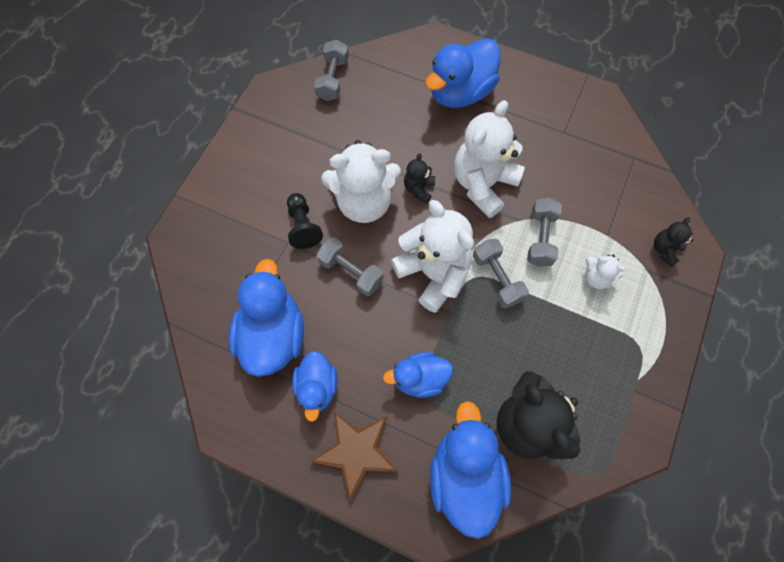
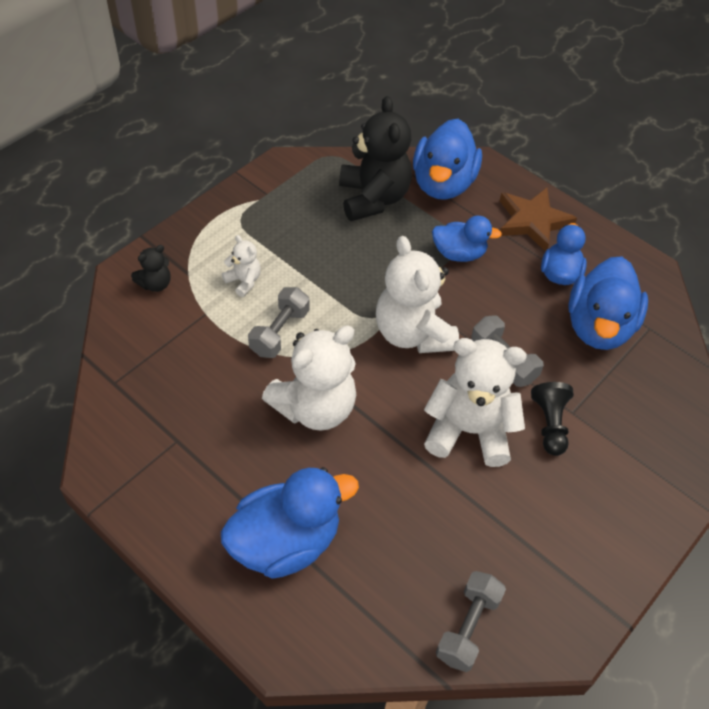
camera: 165 degrees left, 15 degrees down
black teddy bear [404,153,435,203] -> none
grey dumbbell [473,239,529,308] -> none

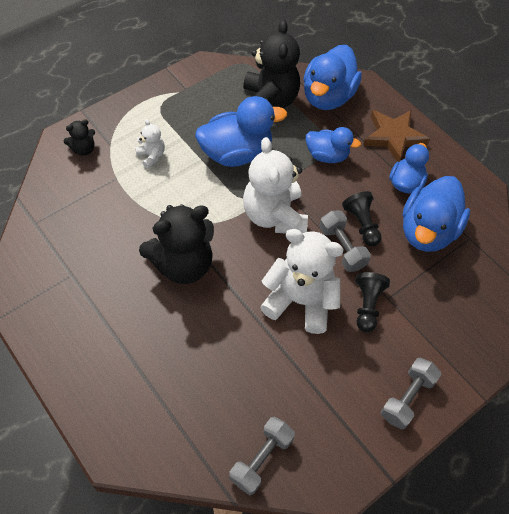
camera: 10 degrees right, 5 degrees up
blue duck [221,467,359,579] -> blue duck moved to [195,96,287,167]
grey dumbbell [248,287,310,358] -> grey dumbbell moved to [381,358,441,430]
white teddy bear [262,326,356,431] -> black teddy bear [139,204,214,284]
none -> black pawn [342,191,382,246]

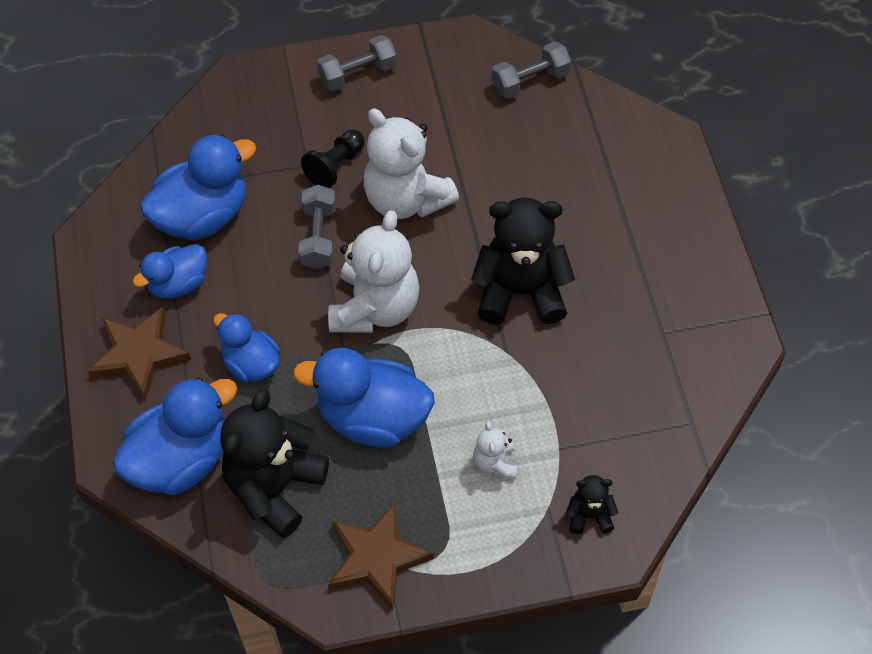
camera: 150 degrees left, 0 degrees up
black pawn [342,191,382,246] -> none
none -> brown star [328,503,434,610]

